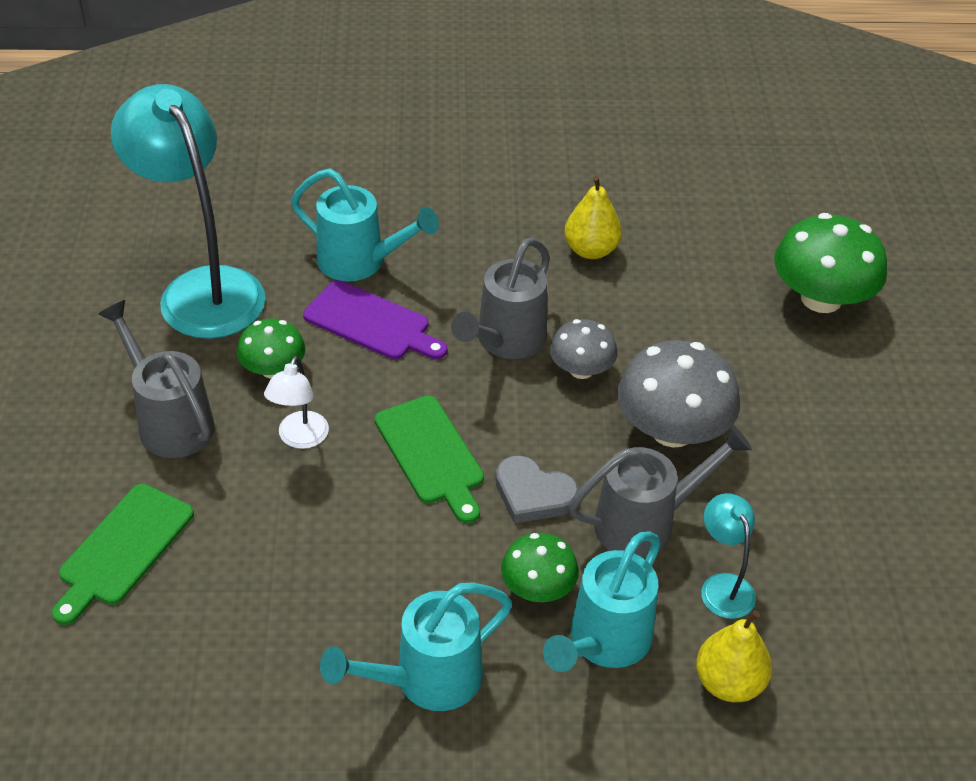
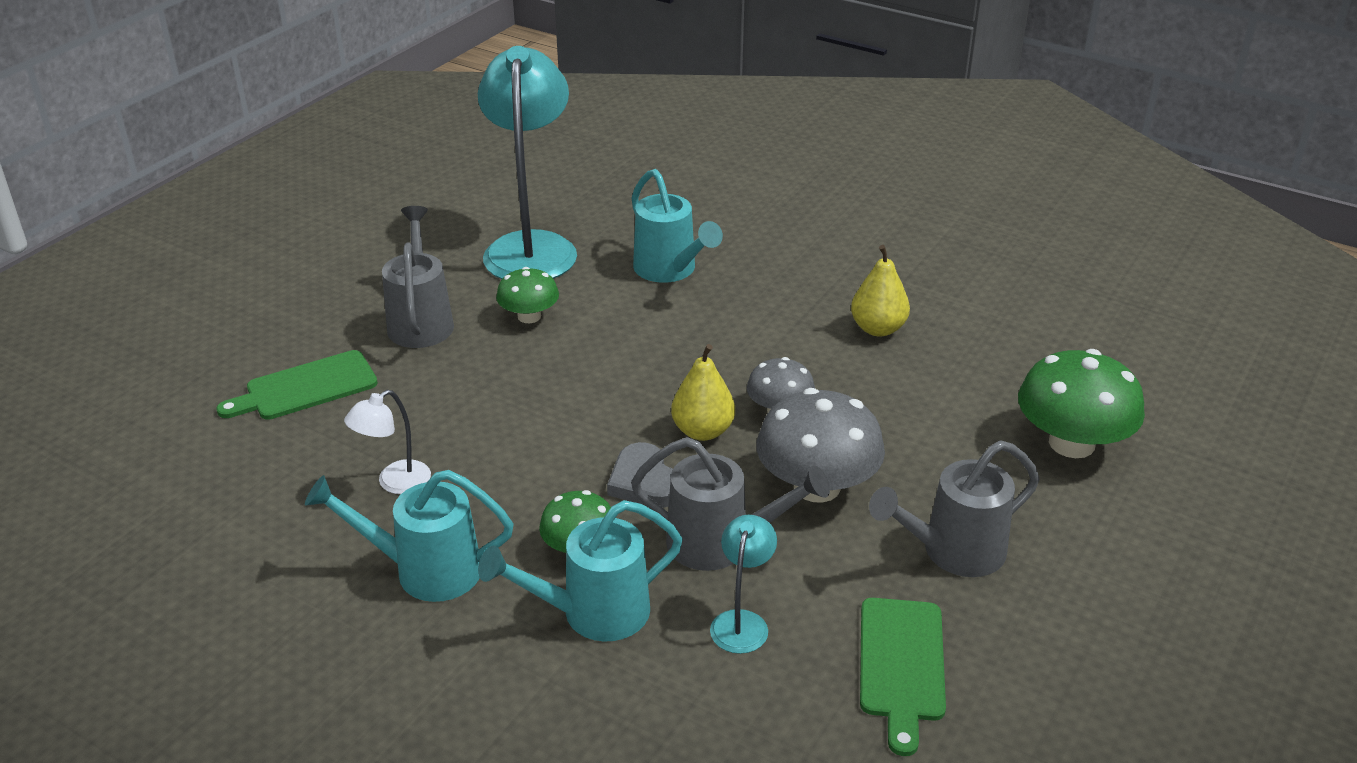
camera: 35 degrees right, 10 degrees down
white lamp [264,356,329,449] -> white lamp moved to [344,390,431,494]
purple cutting board [303,280,448,360] -> none
green cutting board [375,396,484,524] -> green cutting board moved to [860,598,946,756]
grey watering can [451,238,550,359] -> grey watering can moved to [869,441,1039,577]
yellow pear [696,610,772,702] -> yellow pear moved to [671,344,735,441]

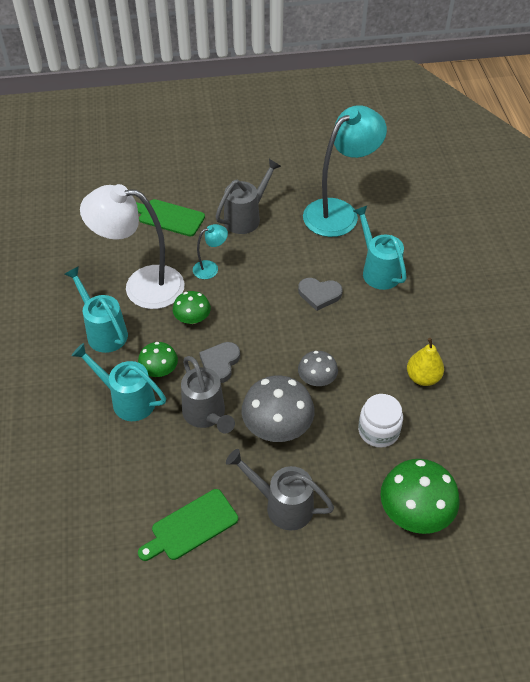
camera: 50 degrees right, 15 degrees up
white lamp [344,390,431,494] -> white lamp [80,184,184,309], size x2.25
green mushroom [496,267,559,323] -> green mushroom moved to [173,291,211,324]
turquoise watering can [632,169,723,283] -> turquoise watering can turned 135 degrees clockwise [354,206,407,290]
yellow pear [671,344,735,441] -> none
turquoise lamp [710,515,777,654] -> turquoise lamp moved to [193,224,228,279]
none -> grey heart [298,278,343,311]
none -> white jar [358,394,403,448]

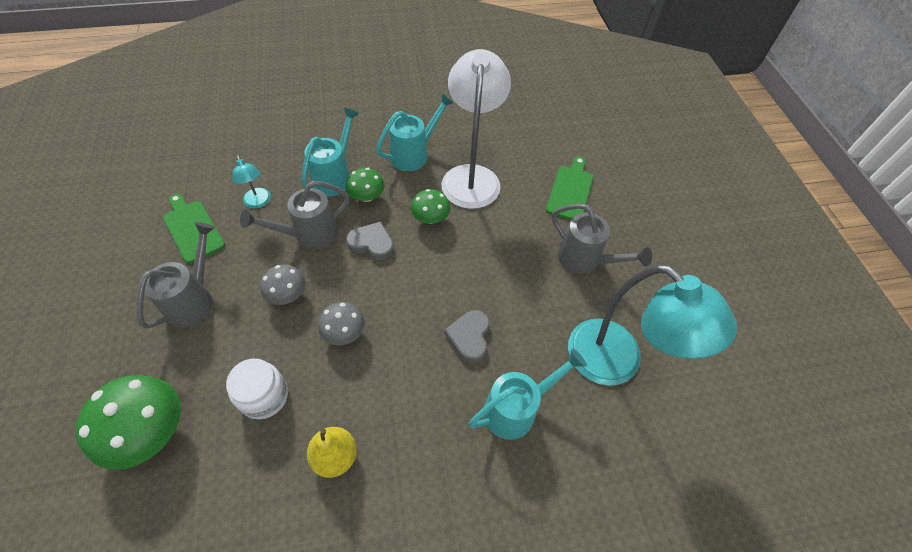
camera: 85 degrees right, 5 degrees up
turquoise lamp [193,224,228,279] -> turquoise lamp moved to [233,155,271,209]
grey mushroom [242,376,315,442] -> grey mushroom [260,264,306,305], size x0.58

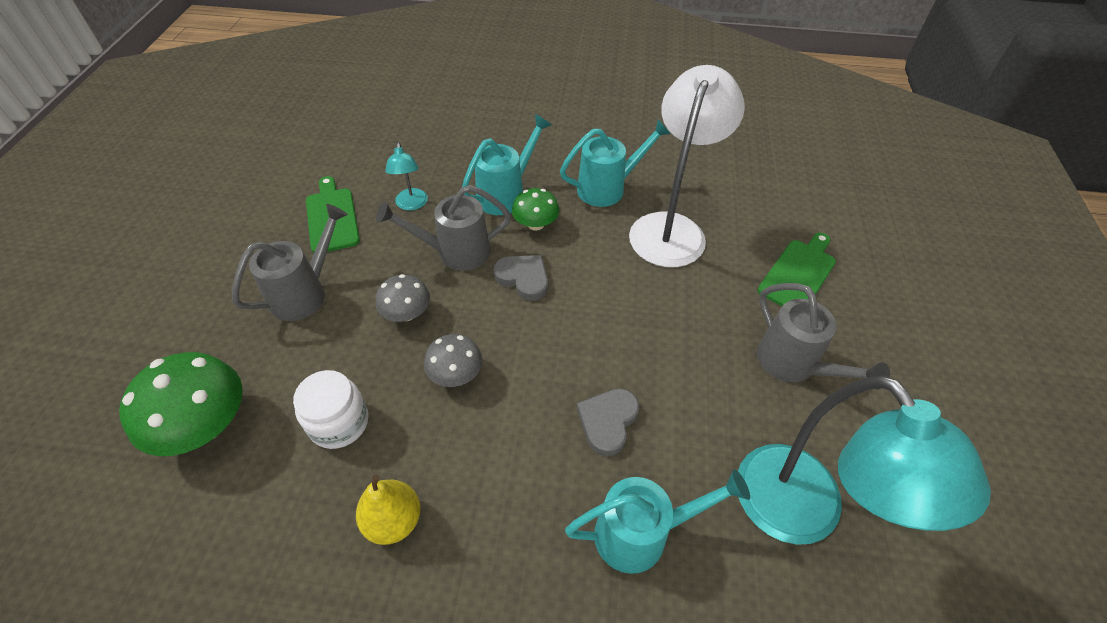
camera: 20 degrees right, 5 degrees down
green mushroom [411,189,450,224] -> none

